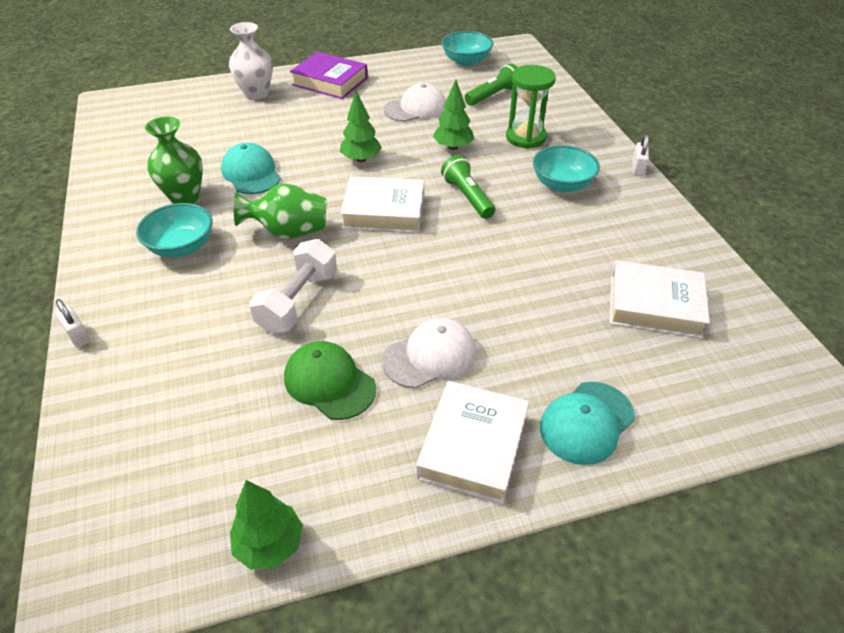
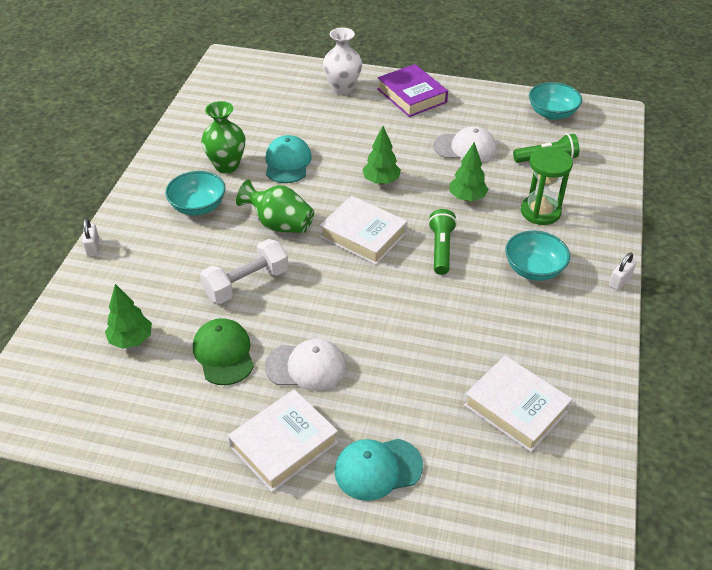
camera: 30 degrees right, 0 degrees up
green tree [230,480,303,570] -> green tree moved to [105,284,152,349]

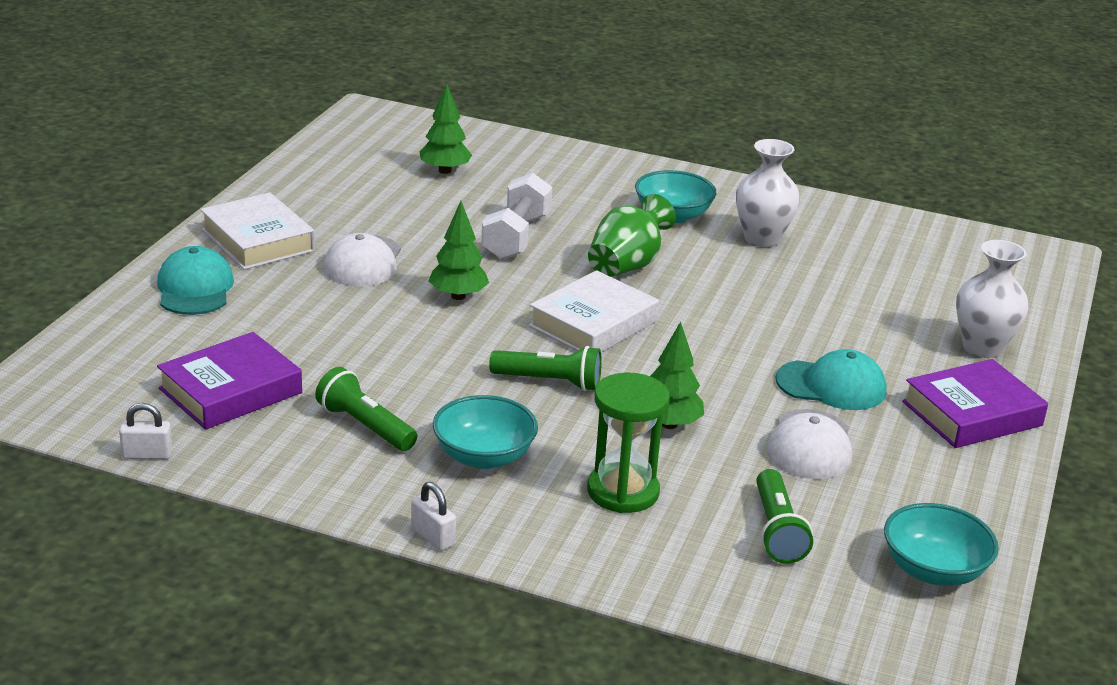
camera: 95 degrees right, 15 degrees down
white padlock [83,218,99,257] -> white padlock moved to [119,403,172,459]
green cap [193,318,254,385] -> none
white dumbbell [200,239,289,304] -> white dumbbell turned 45 degrees clockwise [481,173,552,259]
green vase [201,101,245,173] -> white vase [736,139,800,247]
turquoise cap [266,135,312,183] -> turquoise cap moved to [775,349,887,410]
green tree [362,126,401,184] -> green tree moved to [429,201,489,300]
white book [464,355,572,452] -> purple book [157,332,302,430]
none -> green flashlight [315,367,417,451]

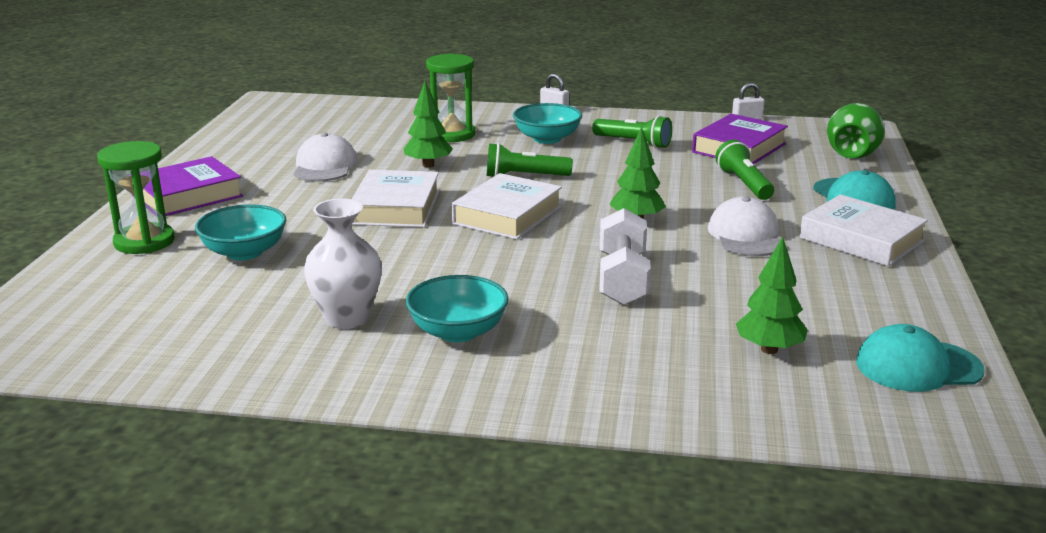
camera: 170 degrees right, 5 degrees down
green vase [588,194,676,277] -> green vase moved to [827,103,885,158]
green flashlight [756,469,813,564] -> green flashlight moved to [715,140,774,200]
turquoise cap [775,349,887,410] -> turquoise cap moved to [856,324,984,392]
turquoise bowl [884,503,999,586] -> turquoise bowl moved to [195,204,286,260]
white vase [956,240,1029,358] -> green hourglass [97,141,175,254]
none -> white book [352,170,440,228]

